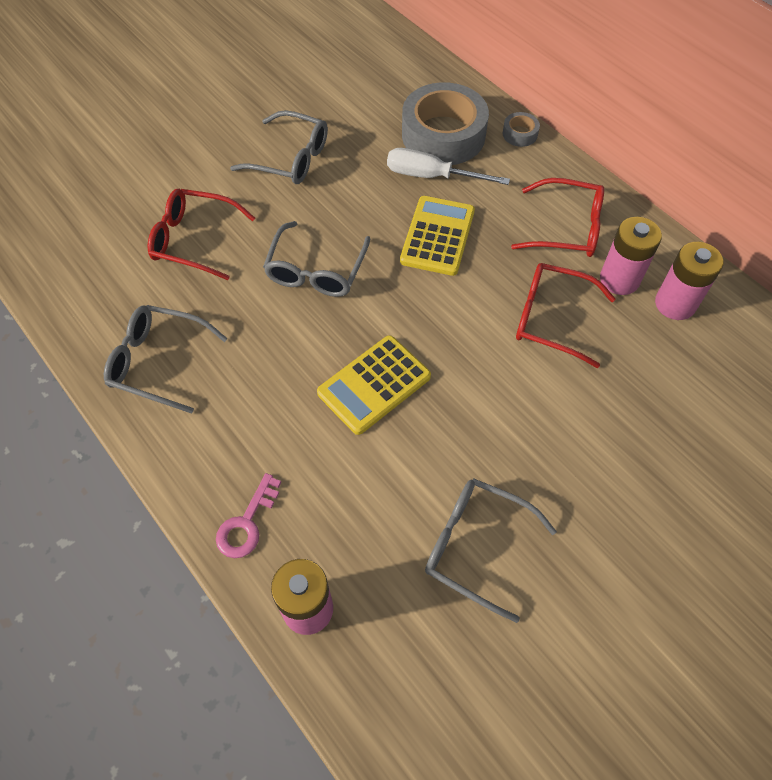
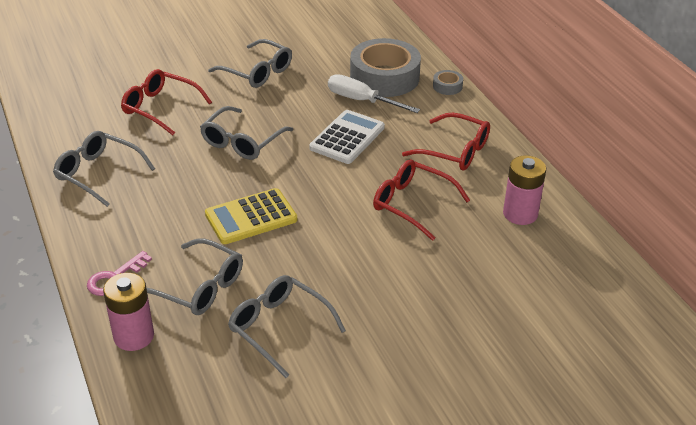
camera: 15 degrees right, 20 degrees down
yellow calculator [400,196,475,276] -> white calculator [310,110,385,164]
pink battery [600,217,662,295] -> none
none -> grey glasses [146,238,243,315]

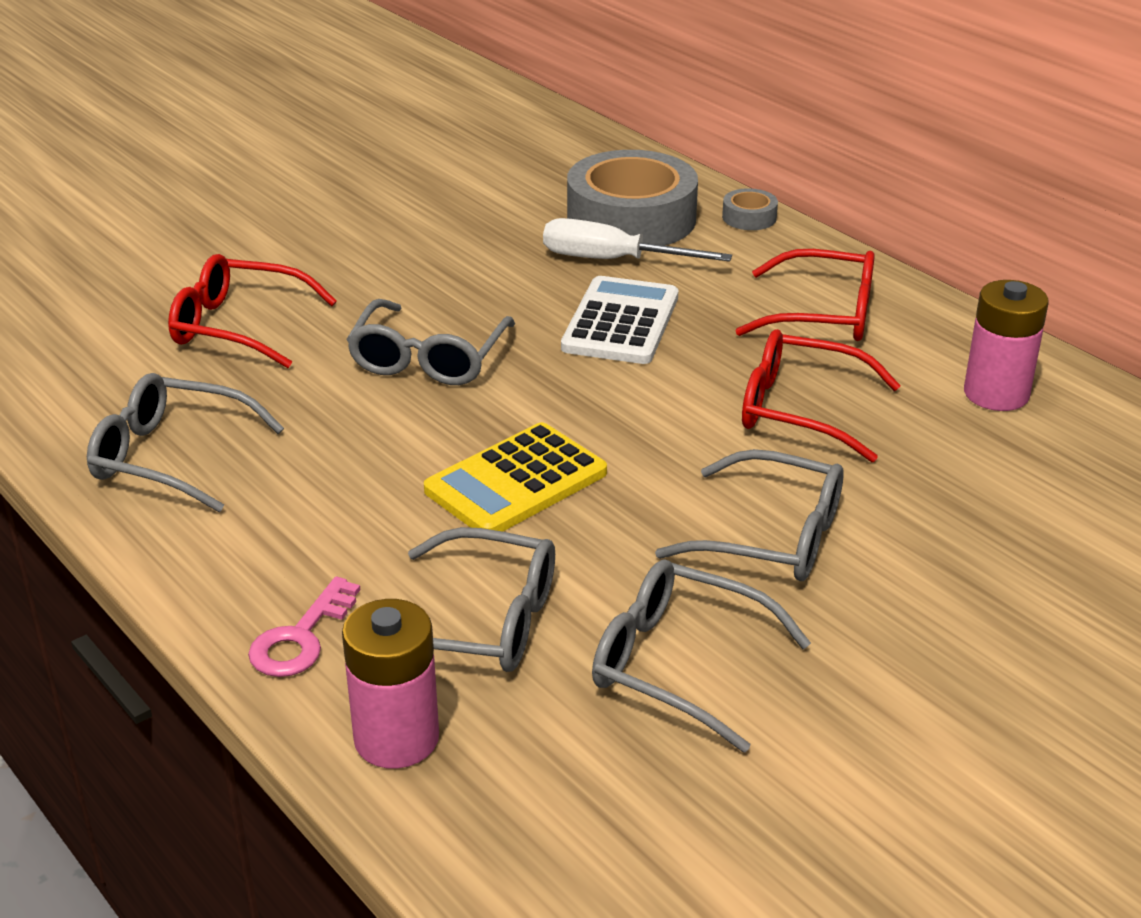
camera: 15 degrees left, 5 degrees down
grey glasses [208,39,292,88] -> grey glasses moved to [655,449,844,581]

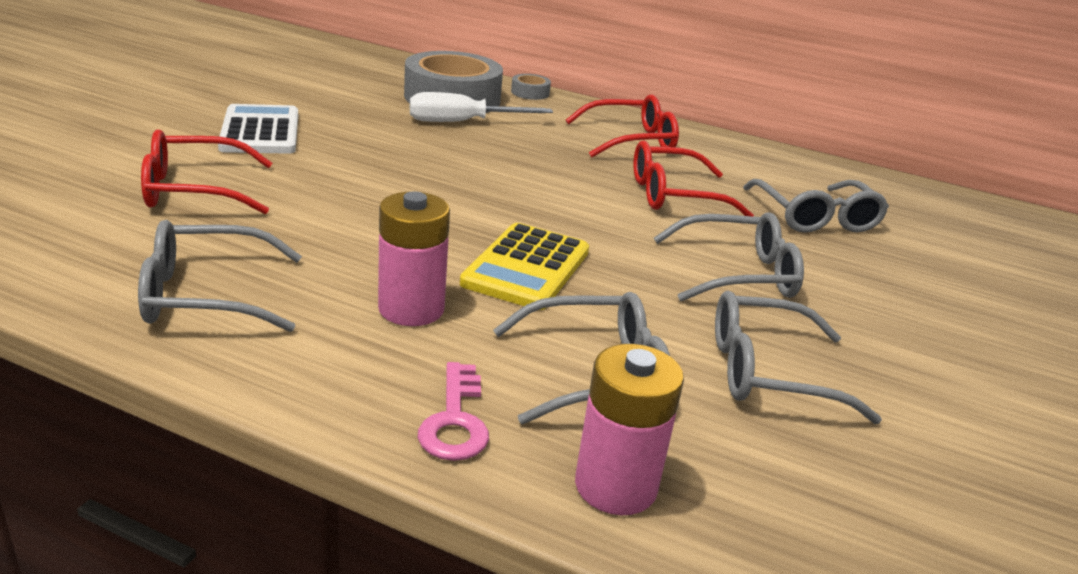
camera: 30 degrees left, 5 degrees down
grey glasses [346,299,515,385] -> grey glasses moved to [743,179,889,233]
white calculator [561,276,678,364] -> white calculator moved to [218,104,298,154]
pink battery [964,280,1049,411] -> pink battery moved to [378,191,450,326]

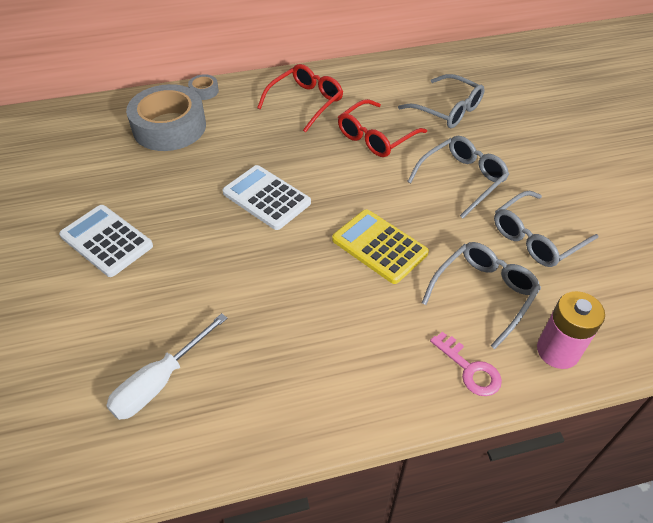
camera: 35 degrees left, 20 degrees up
grey glasses [138,220,302,332] -> none
red glasses [141,129,272,214] -> none
pink battery [378,191,450,326] -> none
white screwdriver [410,92,553,122] -> white screwdriver moved to [106,313,227,420]
yellow calculator [460,223,589,310] -> yellow calculator turned 150 degrees clockwise [332,209,429,284]
none -> white calculator [222,165,311,230]

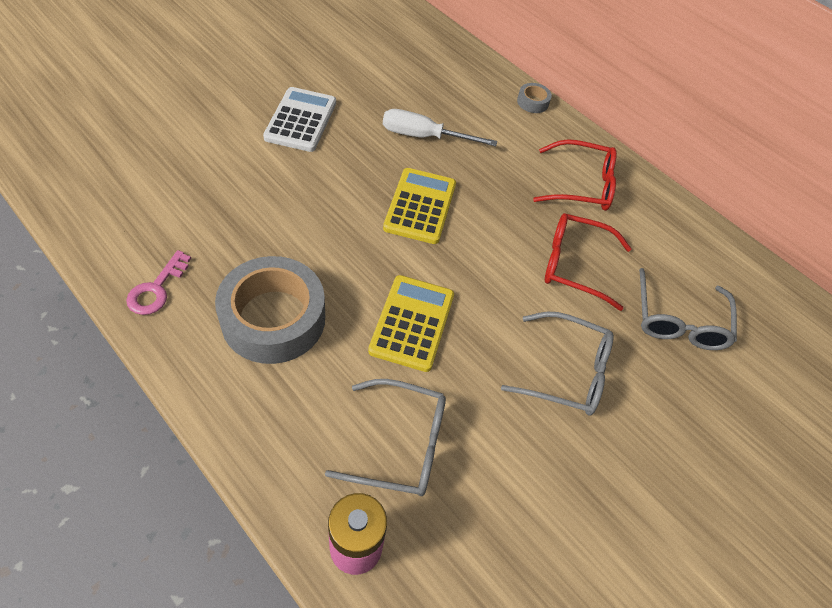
camera: 55 degrees right, 5 degrees up
white screwdriver [106,313,227,420] -> white screwdriver moved to [383,109,497,146]
grey tape [126,84,206,151] -> grey tape moved to [215,256,325,364]
white calculator [222,165,311,230] -> yellow calculator [383,168,456,244]
pink key [430,332,502,396] -> pink key moved to [126,250,191,315]
grey glasses [494,191,599,267] -> none

